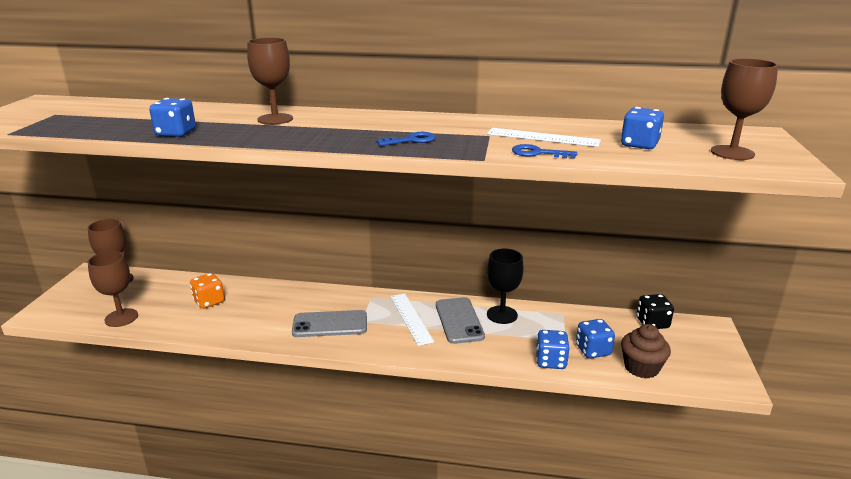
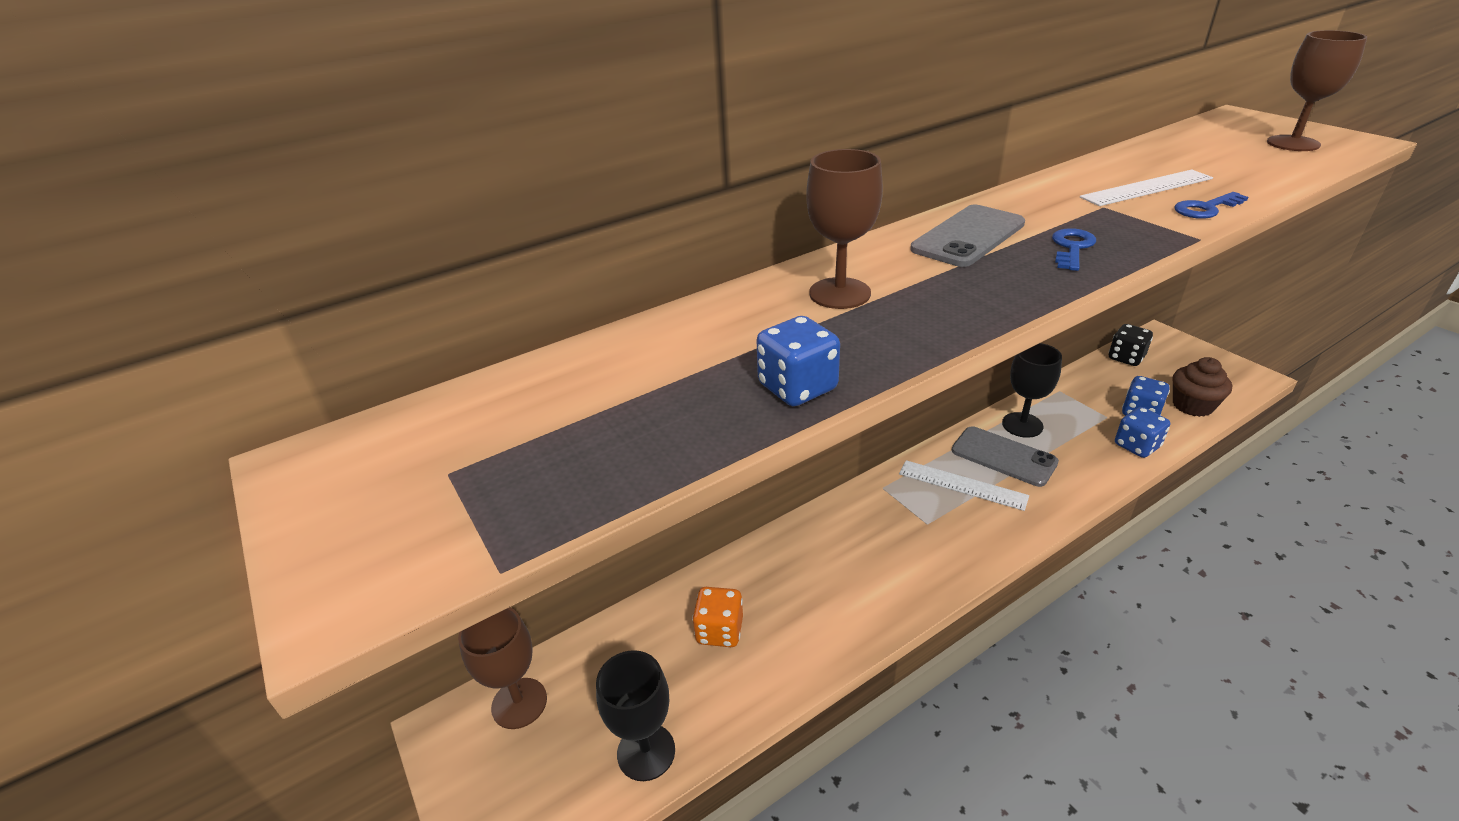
camera: 40 degrees left, 10 degrees up
brown goblet [88,251,138,327] -> black goblet [596,650,675,781]
grey phone [292,310,367,337] -> grey phone moved to [910,205,1025,267]
blue dice [621,107,664,149] -> none

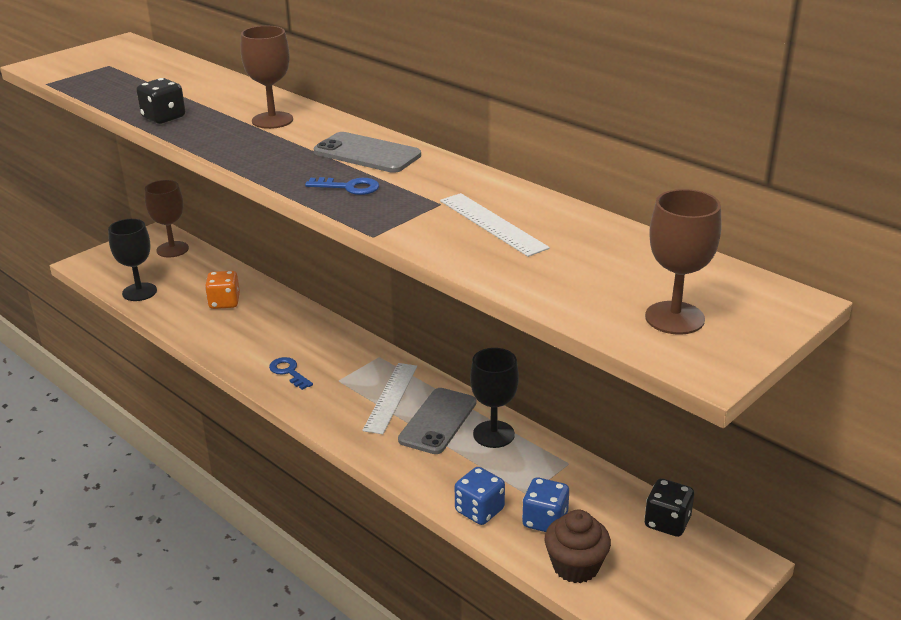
camera: 75 degrees right, 5 degrees down
blue dice [757,316,840,406] -> black dice [136,78,185,124]
blue key [1174,192,1248,219] -> blue key moved to [269,357,313,390]

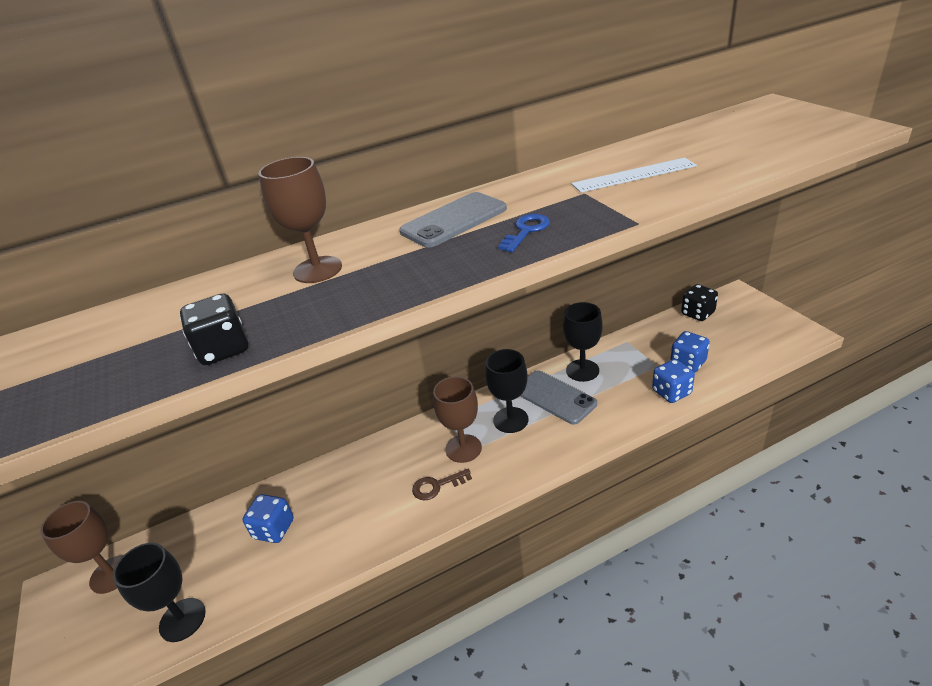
camera: 65 degrees left, 5 degrees up
orange dice [205,271,240,309] -> blue dice [242,494,294,543]
blue key [269,357,313,390] -> brown key [412,469,472,500]
white ruler [362,363,417,434] -> black goblet [485,349,529,433]
brown cupcake [545,510,611,583] -> none
brown goblet [645,189,721,335] -> brown goblet moved to [433,376,482,463]

